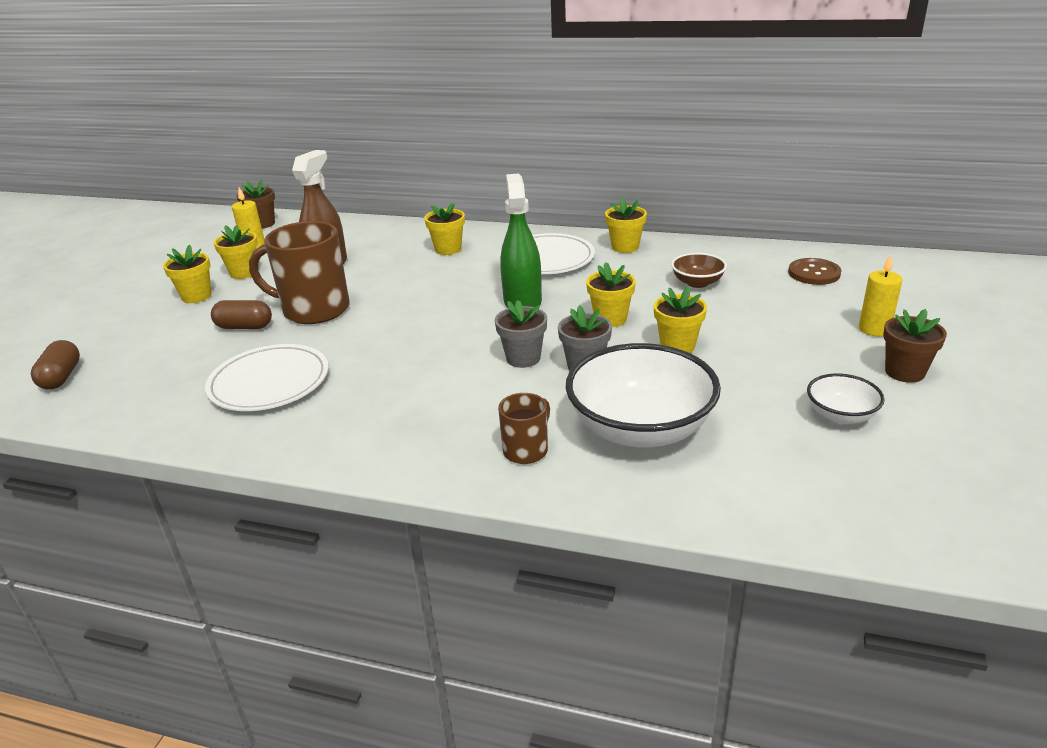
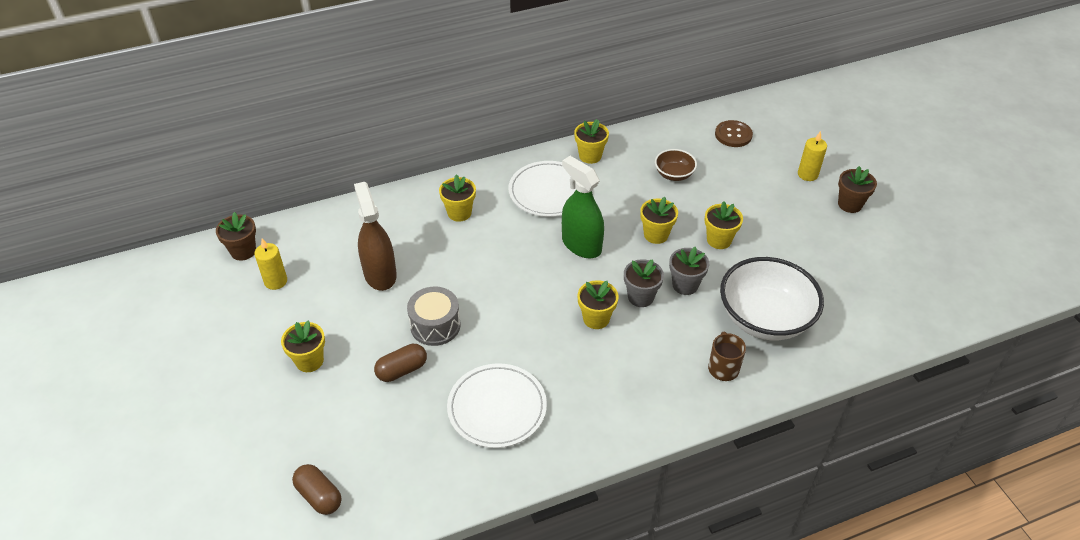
camera: 40 degrees left, 15 degrees up
yellow flower pot [214,225,258,279] -> yellow flower pot moved to [578,280,619,329]
brown mug [249,221,349,324] -> grey drum [407,286,461,346]
white bowl [807,374,885,424] -> none

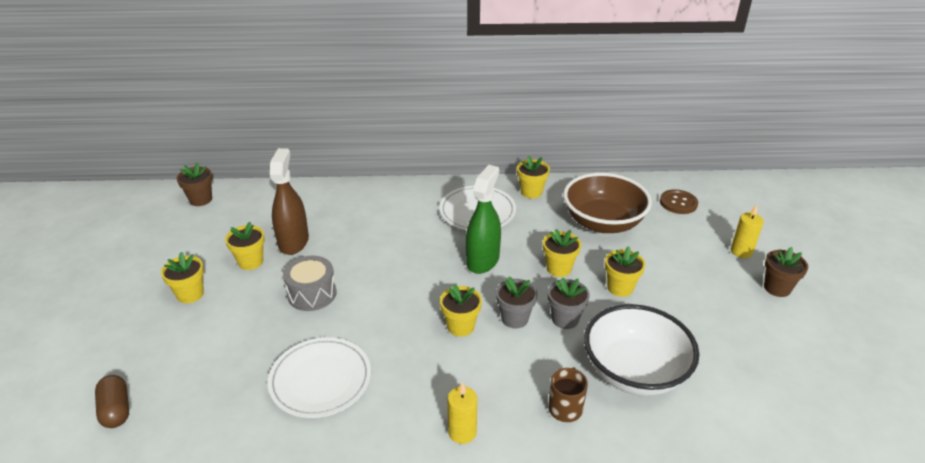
camera: 20 degrees right, 10 degrees down
yellow candle [254,238,287,290] -> yellow candle moved to [448,382,477,444]
brown capsule [374,344,427,382] -> none
yellow flower pot [439,174,476,222] -> yellow flower pot moved to [225,222,265,270]
green spray bottle [562,156,604,258] -> green spray bottle turned 45 degrees clockwise [466,165,501,274]
brown bowl [655,149,697,181] -> brown bowl [563,173,652,233], size x2.06

